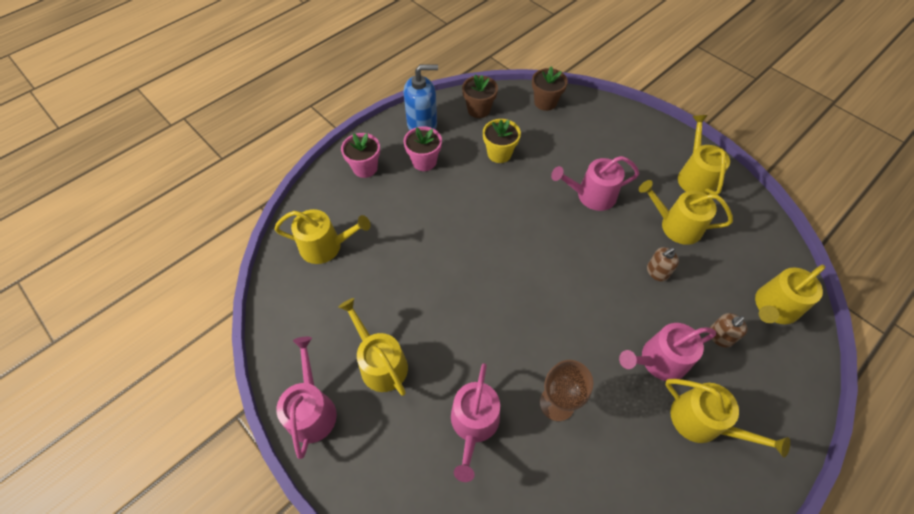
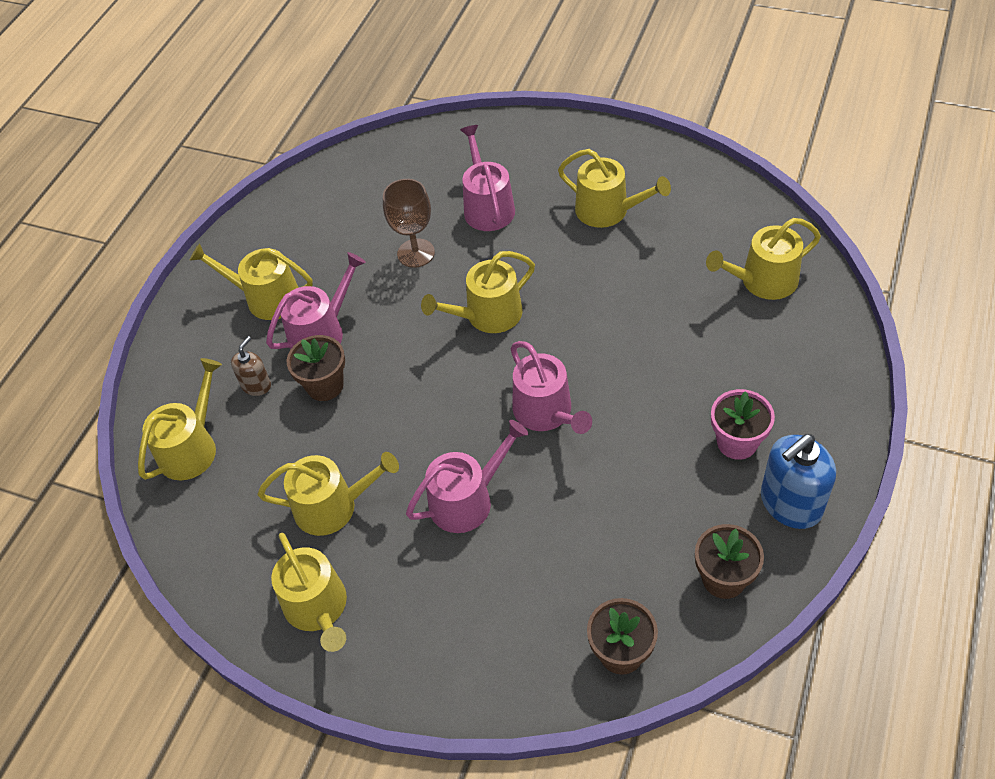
camera: 160 degrees right, 5 degrees down
pink watering can [276,337,337,459] -> pink watering can moved to [510,341,592,434]
pink flower pot [341,133,380,178] -> none
yellow flower pot [483,119,521,163] -> none
brown soap dispenser [647,247,679,282] -> none
none -> brown flower pot [286,335,345,401]
none -> yellow watering can [421,251,535,333]

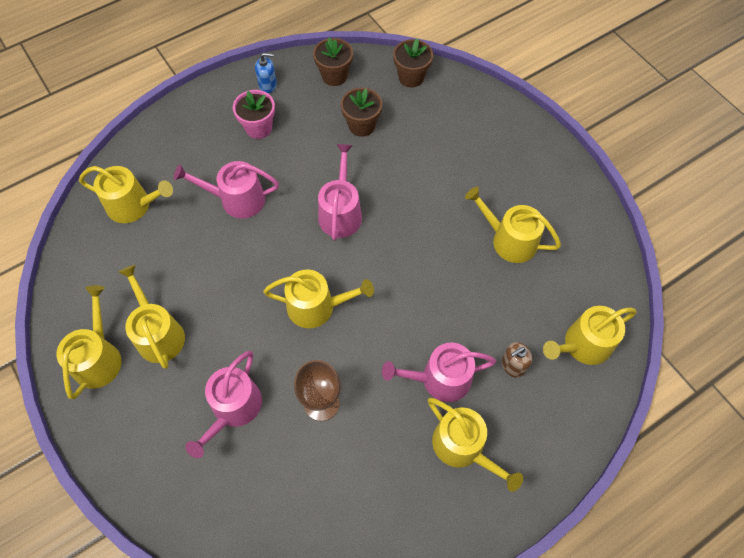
camera: 150 degrees left, 10 degrees up
yellow watering can [271,533,347,652] -> yellow watering can moved to [56,285,122,399]
brown flower pot [286,335,345,401] -> brown flower pot moved to [341,88,382,137]
pink watering can [406,420,528,533] -> pink watering can moved to [174,161,279,219]
blue soap dispenser [761,434,836,529] -> blue soap dispenser [255,53,277,93], size x0.55

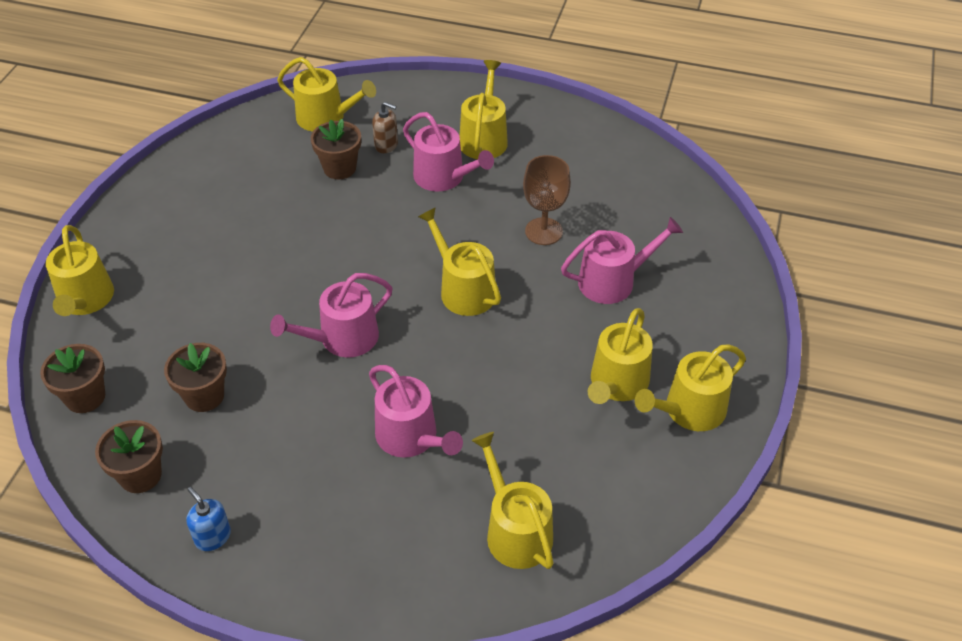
camera: 130 degrees left, 15 degrees down
pink flower pot [233,90,275,139] -> none
yellow watering can [465,187,561,263] -> yellow watering can moved to [46,225,114,316]
none -> brown flower pot [311,119,361,179]

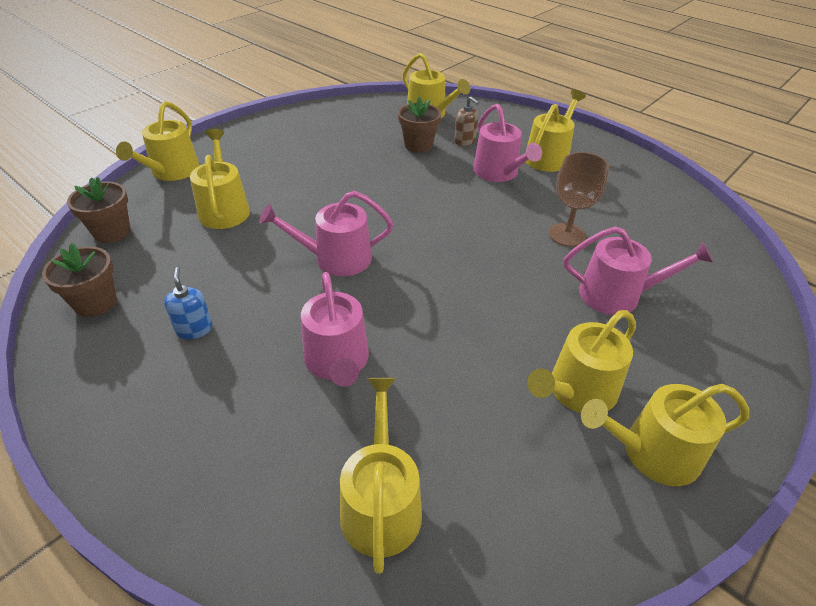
camera: 25 degrees right, 5 degrees down
brown flower pot [164,343,227,412] -> none
blue soap dispenser [186,487,231,551] -> blue soap dispenser moved to [164,267,212,339]
yellow watering can [418,208,501,316] -> yellow watering can moved to [190,129,250,229]

